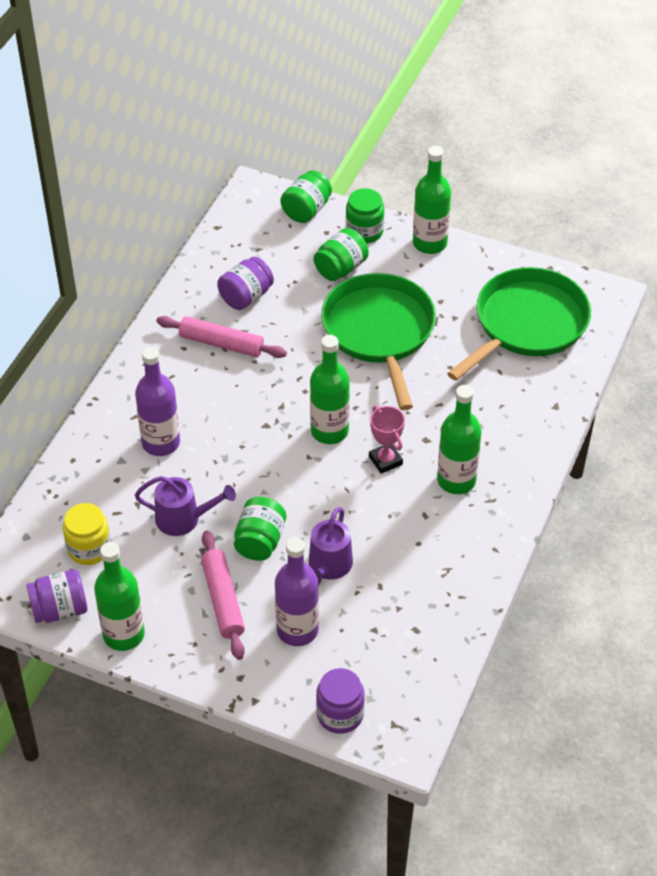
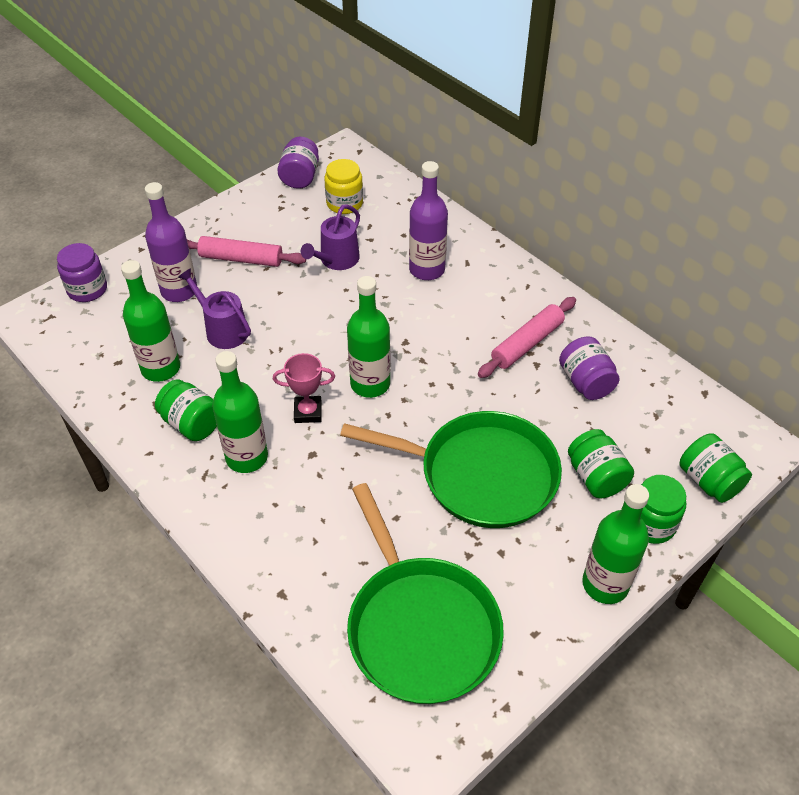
camera: 115 degrees right, 0 degrees up
green bottle [94,542,145,651] -> green bottle moved to [121,260,180,382]
green jar [234,497,286,561] -> green jar moved to [155,380,217,441]

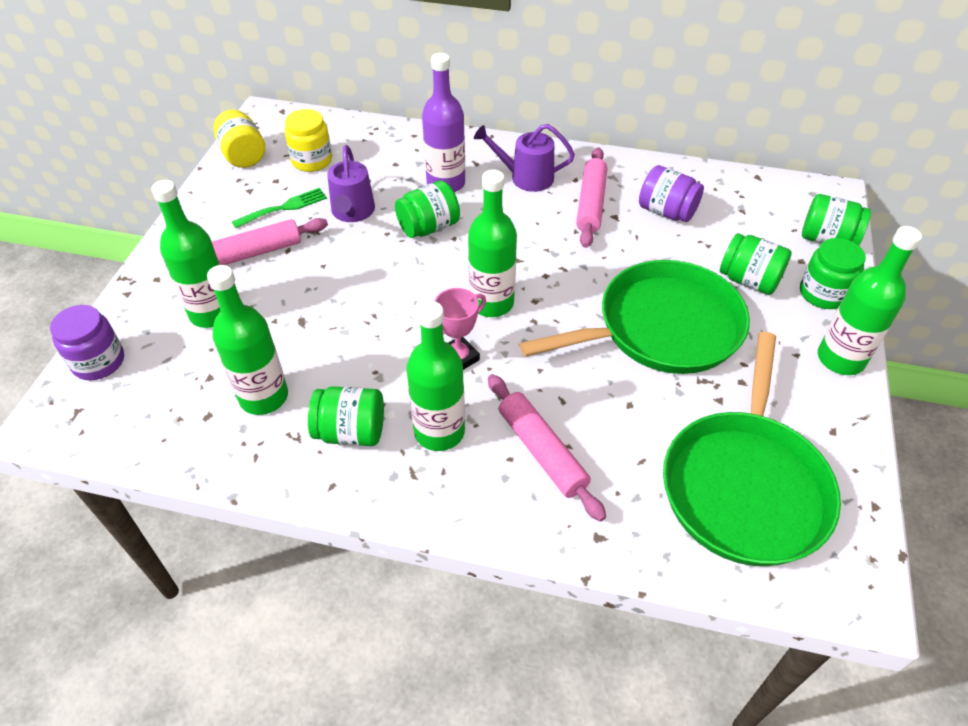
camera: 35 degrees left, 0 degrees up
purple bottle [145,182,197,302] -> green bottle [151,180,221,328]
purple watering can [178,268,251,349] -> purple watering can moved to [474,124,575,192]
purple jar [277,137,319,189] -> yellow jar [214,110,265,168]
green pan [347,483,504,704] -> green pan turned 75 degrees clockwise [663,332,841,566]
none -> green fork [232,188,327,228]
none -> green jar [395,180,460,238]
none -> pink rolling pin [488,374,606,522]

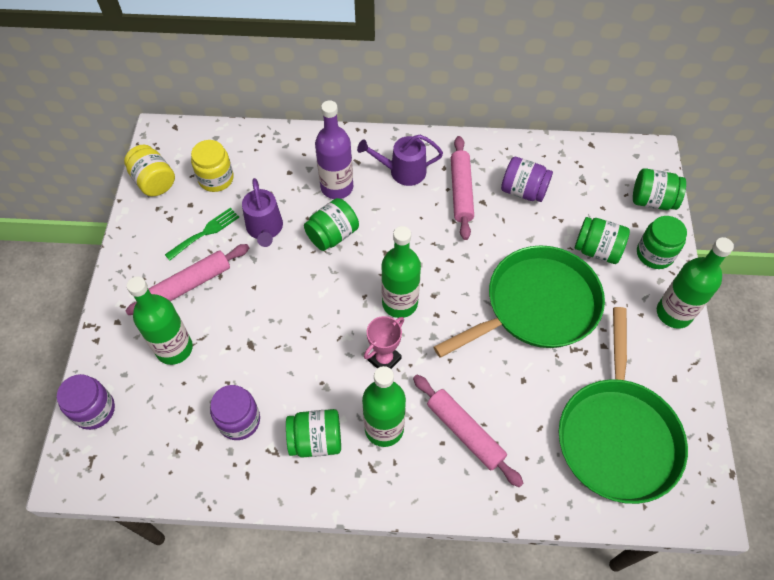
camera: 10 degrees left, 10 degrees up
green bottle [207,265,288,415] -> purple jar [210,385,260,440]

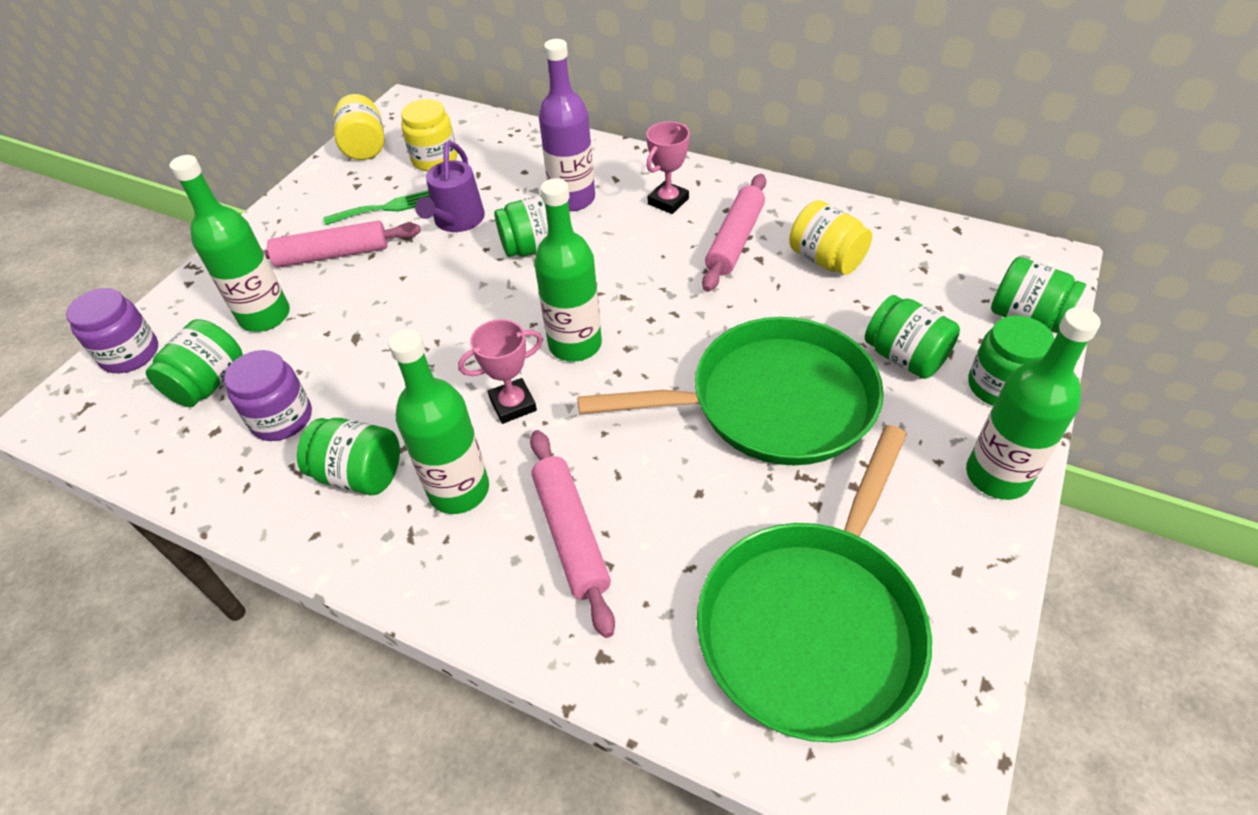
camera: 25 degrees right, 10 degrees down
purple watering can [357,135,443,186] -> pink trophy [646,121,690,214]
purple jar [501,157,553,202] -> yellow jar [789,200,872,275]
none -> green jar [146,319,243,407]

